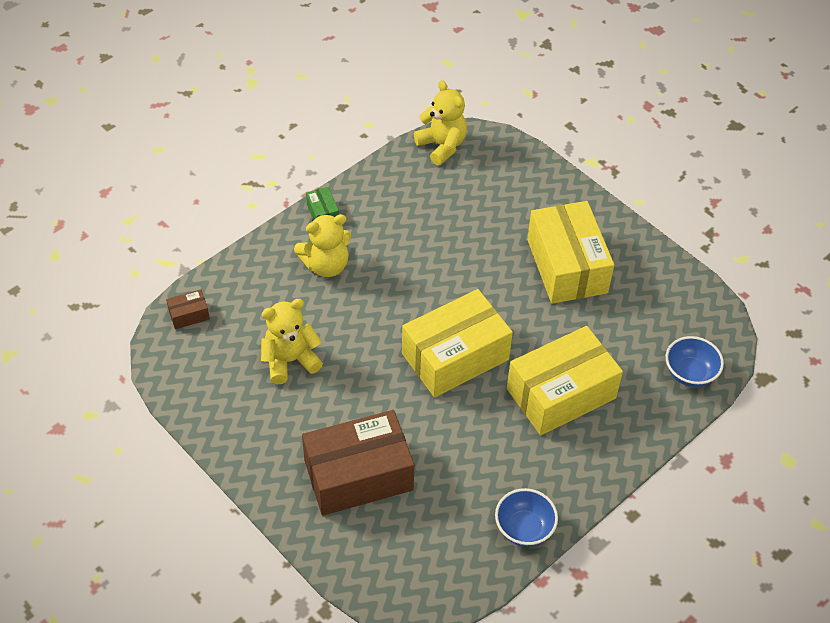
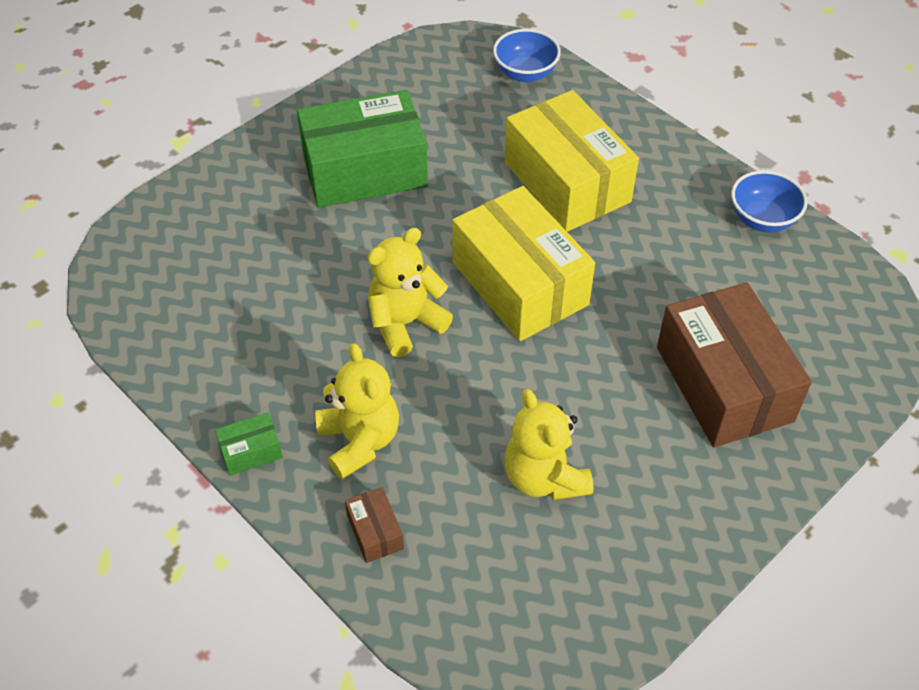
camera: 90 degrees left, 0 degrees up
brown box [166,289,210,329] -> brown box moved to [345,487,404,563]
yellow teddy bear [414,80,467,165] -> yellow teddy bear moved to [368,228,453,357]
yellow box [527,201,614,304] -> green box [297,90,428,208]

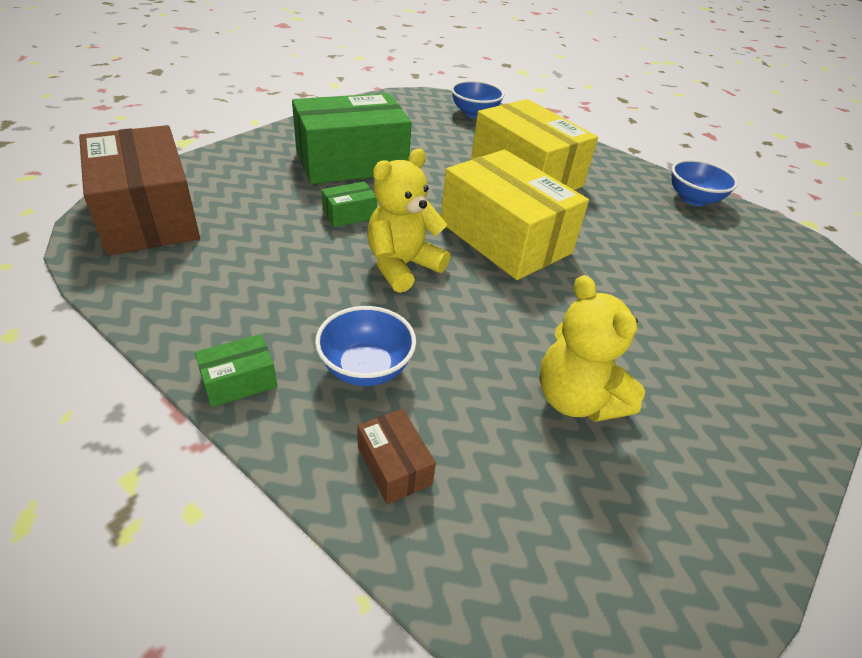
camera: 10 degrees left, 10 degrees down
yellow teddy bear [315,344,399,479] -> blue bowl [315,306,416,386]
brown box [657,283,812,447] -> brown box moved to [79,125,200,255]
none -> green box [322,181,377,227]

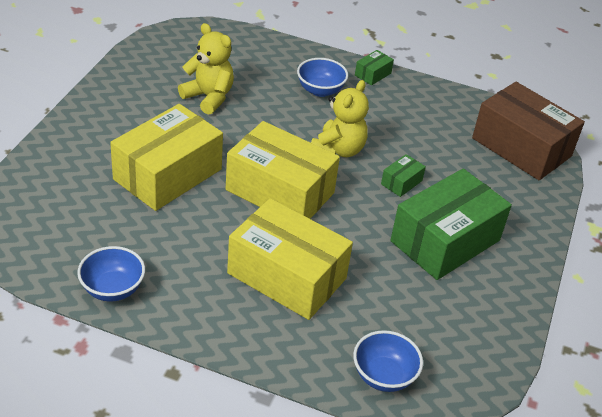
camera: 160 degrees right, 0 degrees up
brown box [357,409,436,504] -> none
none -> yellow box [110,104,223,211]

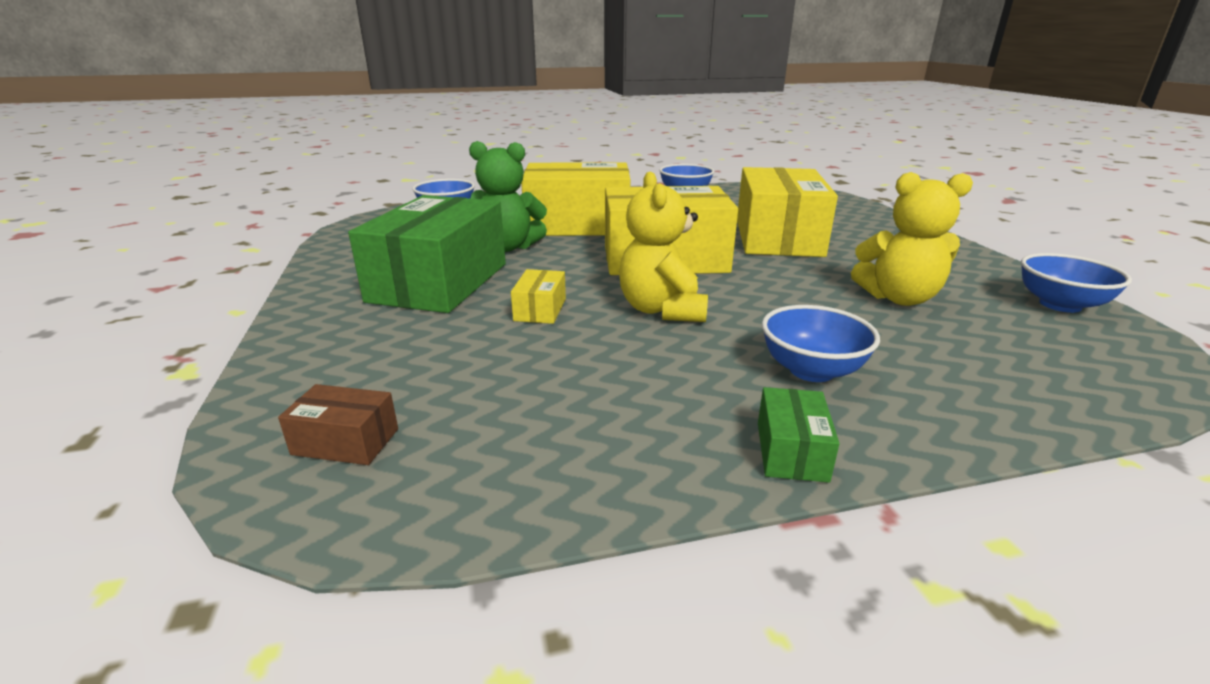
camera: 150 degrees right, 15 degrees down
green box [381,154,426,197] -> yellow box [511,269,566,324]
brown box [472,82,585,180] -> brown box [278,384,398,465], size x0.41
none -> green teddy bear [469,141,547,252]
none -> blue bowl [1021,253,1132,313]

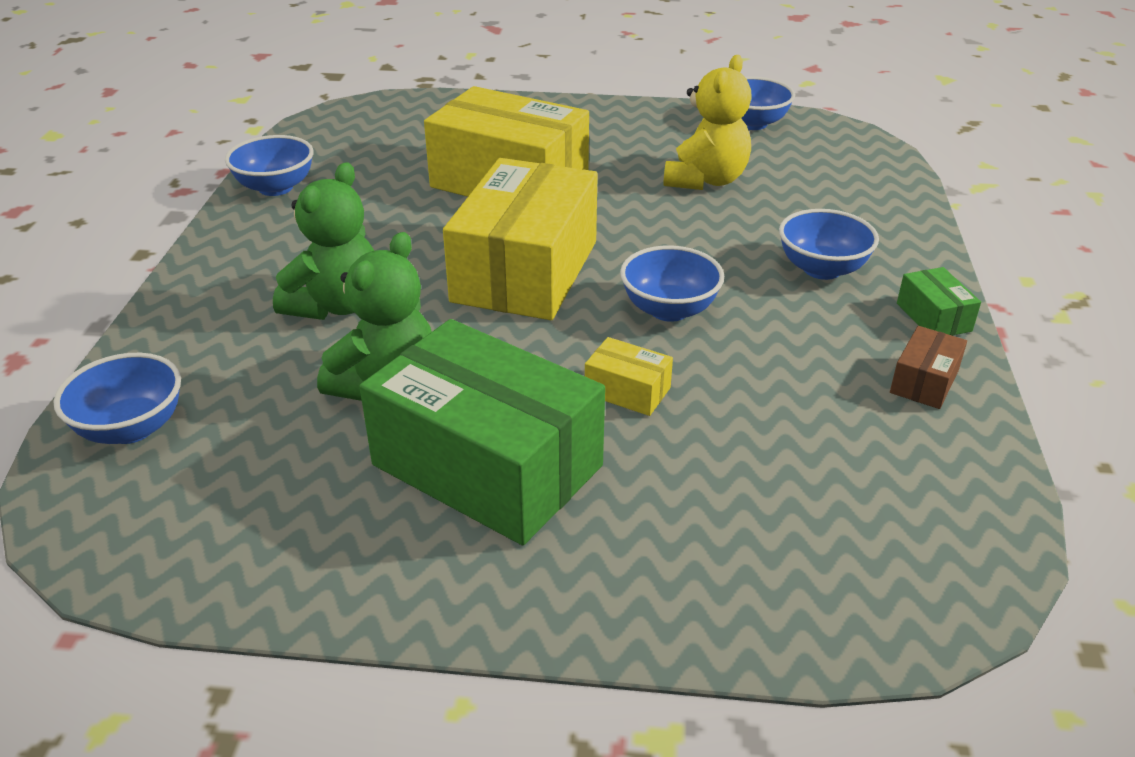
camera: 70 degrees left, 10 degrees up
brown box [278,384,398,465] -> brown box moved to [890,326,967,409]
yellow box [521,162,630,236] -> green teddy bear [273,162,374,320]
yellow teddy bear [619,171,708,322] -> blue bowl [620,246,724,322]
green box [758,387,840,483] -> green box turned 45 degrees clockwise [897,267,981,336]

